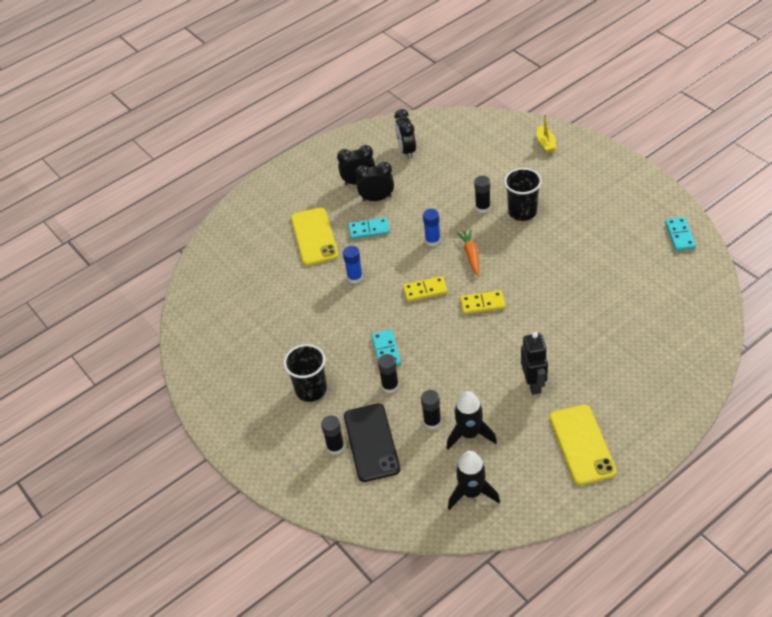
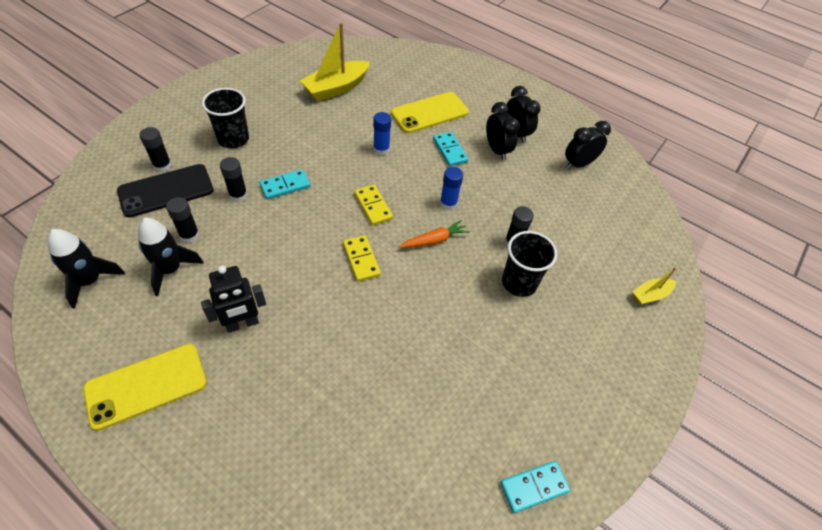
camera: 65 degrees right, 5 degrees up
none -> yellow boat [300,22,370,101]

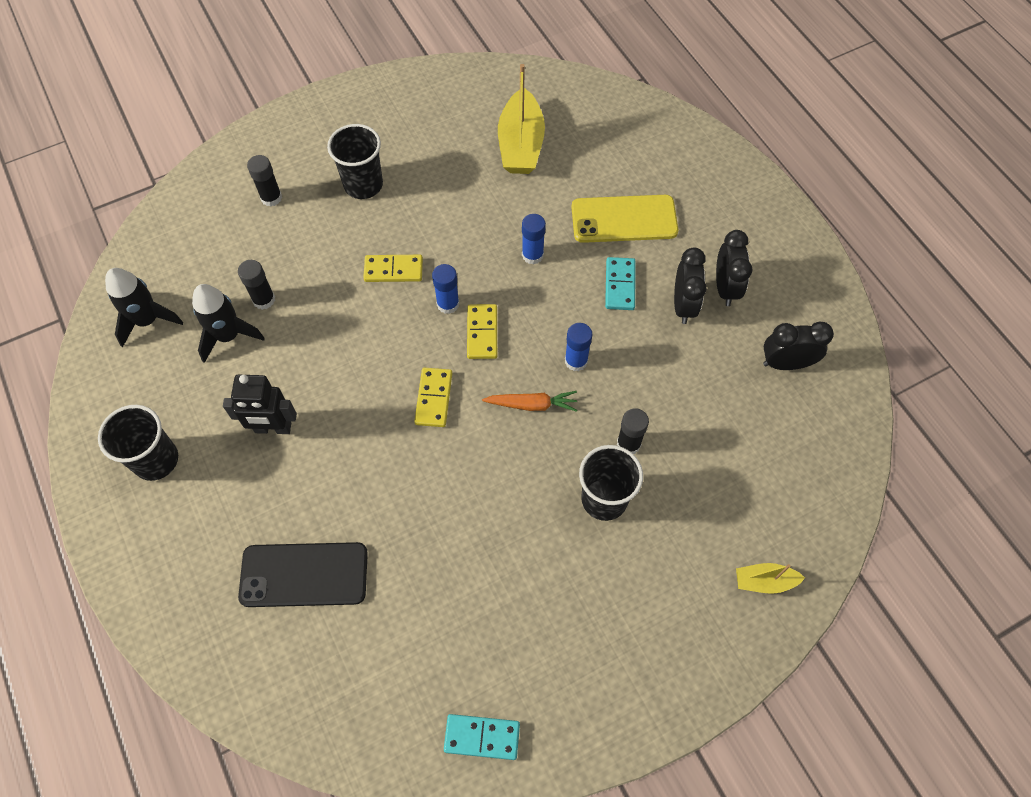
camera: 30 degrees right, 10 degrees up
yellow phone [83,344,207,431] -> black cup [98,405,178,481]
black phone [117,164,214,218] -> black phone moved to [238,542,368,607]
black glue stick [220,157,248,202] -> none
turquoise domino [260,169,310,199] -> yellow domino [363,255,423,282]
yellow boat [300,22,370,101] -> yellow boat turned 75 degrees counterclockwise [498,64,545,174]
none -> blue glue stick [432,264,459,314]

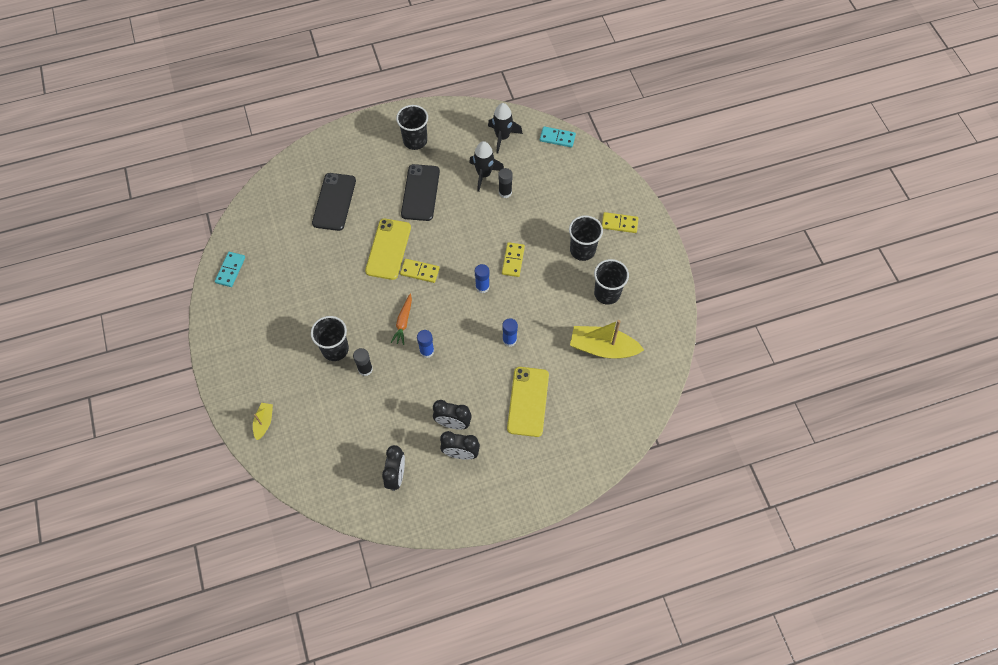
camera: 100 degrees right, 0 degrees up
black robot [223,375,297,434] -> black phone [401,164,440,221]
black glue stick [247,155,282,207] -> none
yellow domino [467,304,497,359] -> yellow domino moved to [602,212,639,233]
turquoise domino [605,257,636,310] -> turquoise domino moved to [540,126,576,147]
none -> yellow phone [365,219,411,280]
none -> black cup [594,259,629,305]

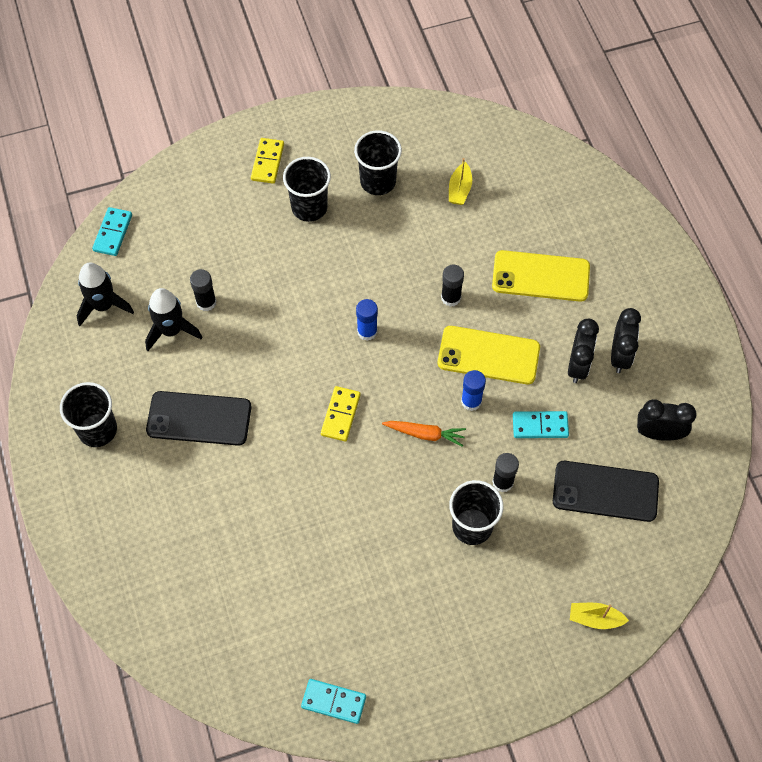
camera: 90 degrees left, 0 degrees up
black phone [312,173,356,231] -> black phone moved to [553,461,659,522]
yellow phone [365,219,411,280] -> yellow phone moved to [438,326,540,384]
yellow domino [502,242,525,277] -> none
blue glue stick [502,318,518,347] -> black glue stick [441,265,464,307]
yellow boat [570,320,644,359] -> yellow boat [449,158,472,205], size x0.52
none -> turquoise domino [513,411,569,438]

